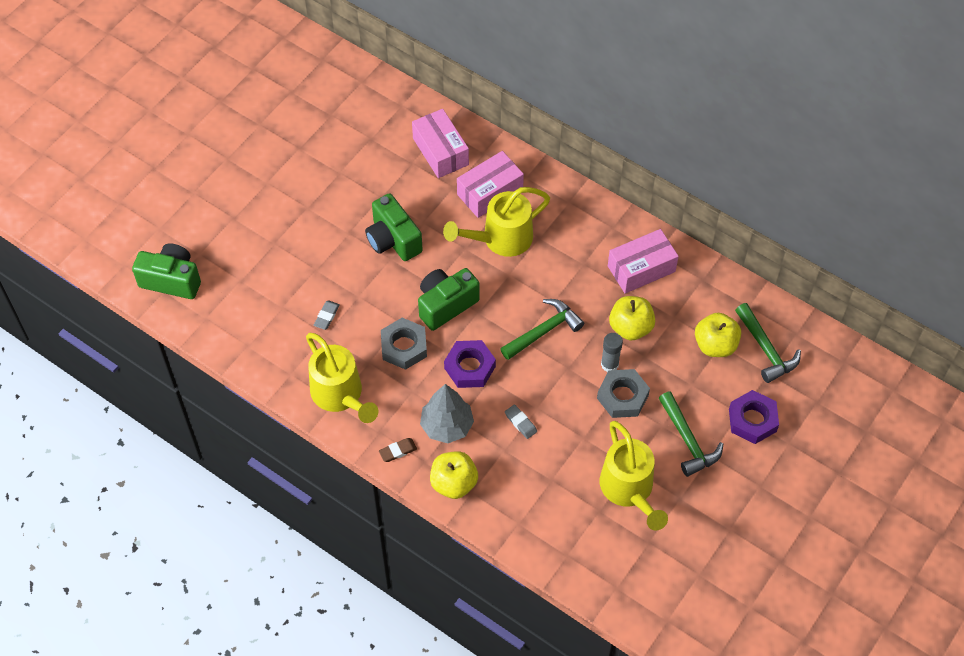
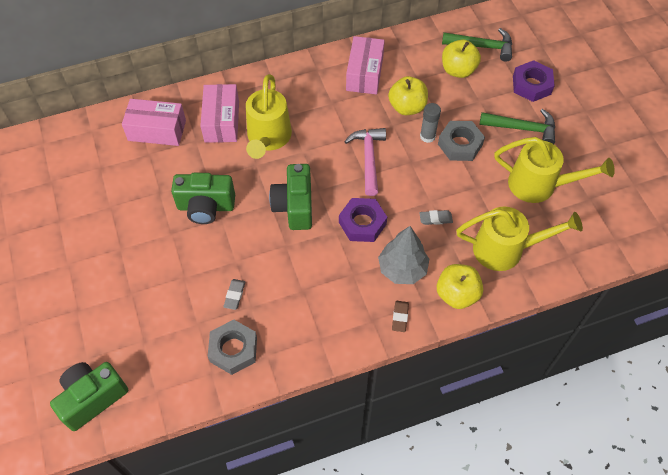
camera: 55 degrees left, 0 degrees up
yellow watering can [306,333,378,423] -> yellow watering can moved to [456,207,583,271]
grey eraser [314,300,340,330] -> grey eraser turned 45 degrees clockwise [223,279,245,310]
grey nut [381,318,427,370] -> grey nut moved to [208,320,257,375]
green hammer [500,299,584,360] -> pink hammer [344,128,386,196]

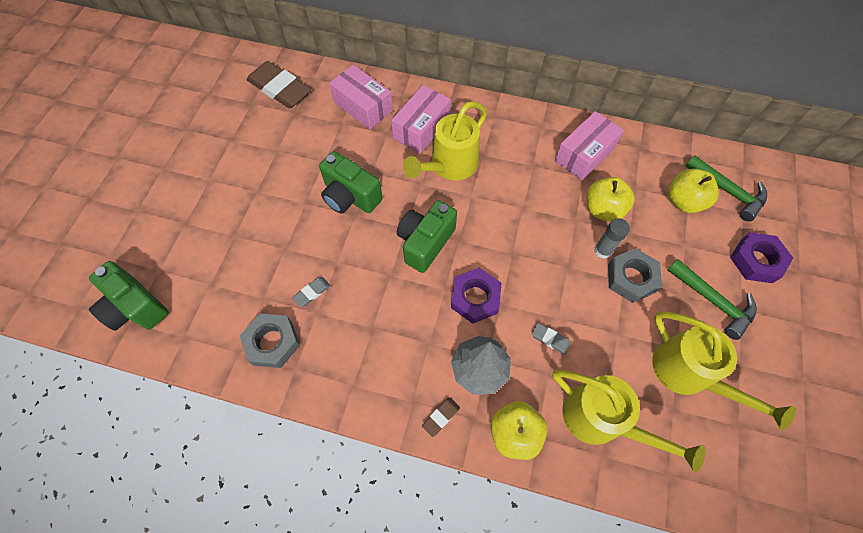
camera: 35 degrees right, 5 degrees up
green camera [50,362,128,431] -> green camera turned 135 degrees counterclockwise [89,261,168,331]
pink hammer [344,128,386,196] -> none
none -> brown eraser [247,61,312,109]

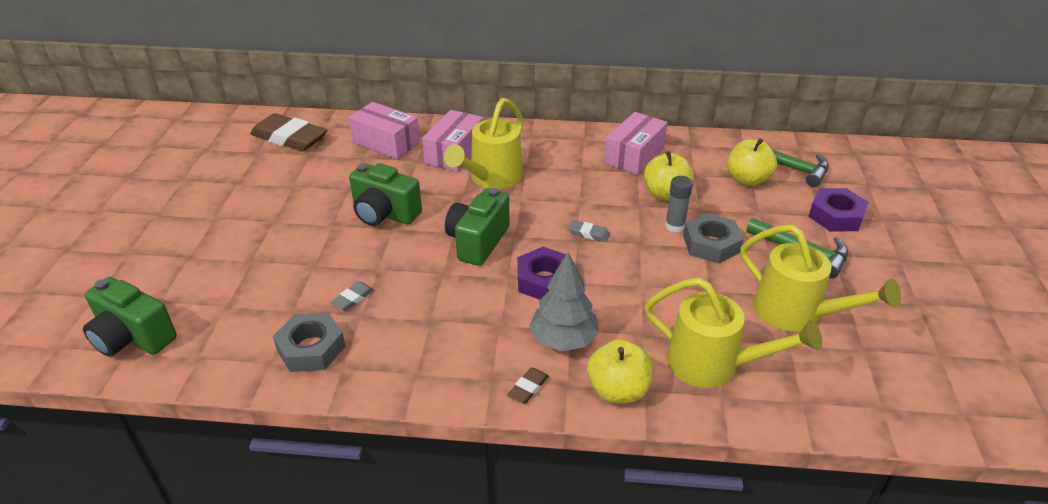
camera: 10 degrees left, 25 degrees down
grey eraser [532,323,571,355] -> grey eraser moved to [568,220,610,242]

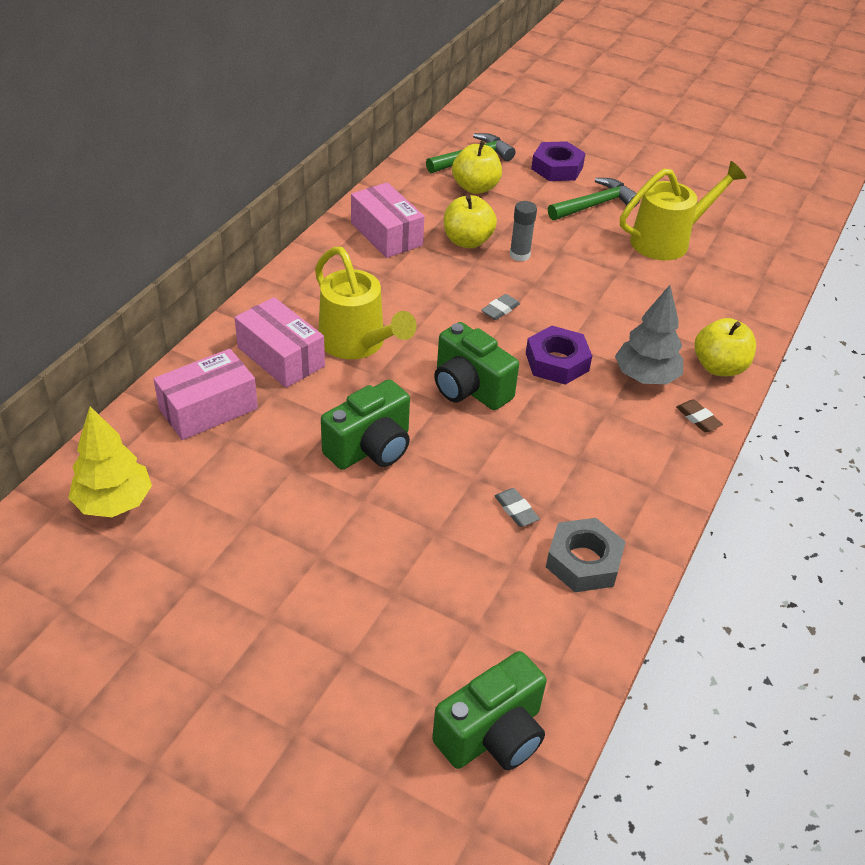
camera: 70 degrees left, 5 degrees up
brown eraser [250,113,327,151] -> yellow tree [68,406,152,517]
yellow watering can [644,278,822,388] -> none
grey nut [683,213,743,264] -> none

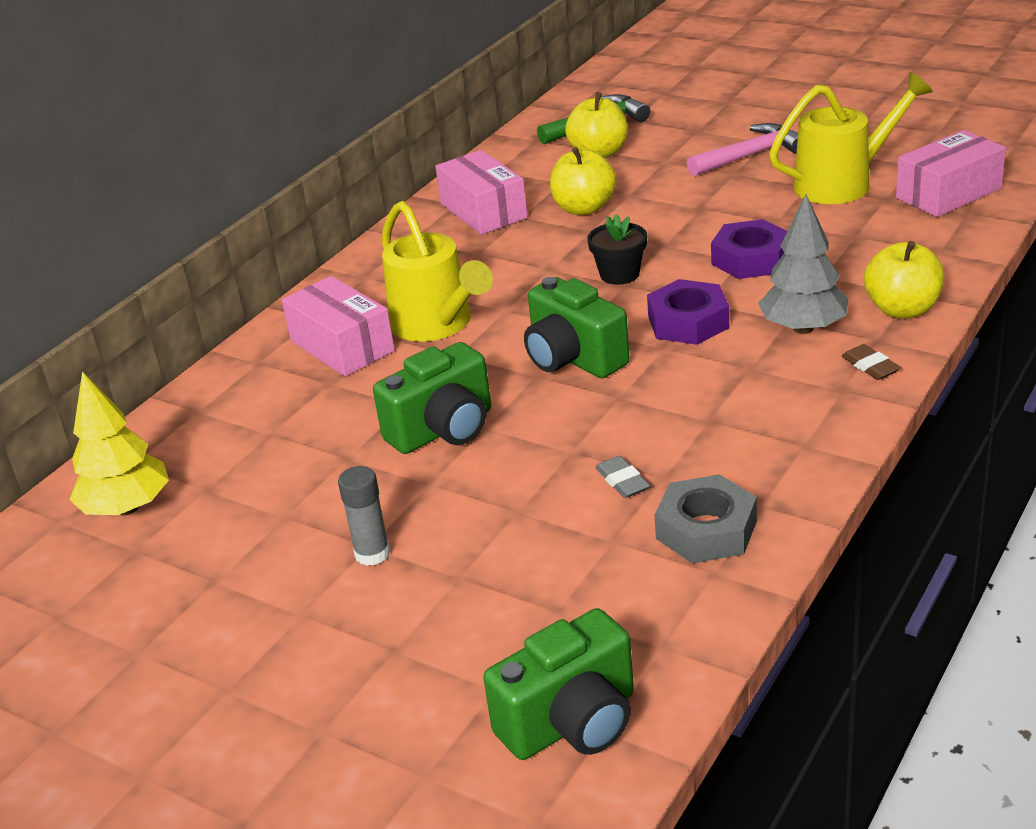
camera: 10 degrees right, 10 degrees down
pink box [153,349,258,440] -> pink box moved to [896,130,1006,217]
grey eraser [481,294,520,320] -> black flower pot [587,214,647,285]
grey glue stick [510,201,537,261] -> grey glue stick moved to [338,466,390,566]
purple nut [531,141,586,181] -> purple nut moved to [711,219,787,279]
green hammer [548,178,640,220] -> pink hammer [687,123,798,177]

